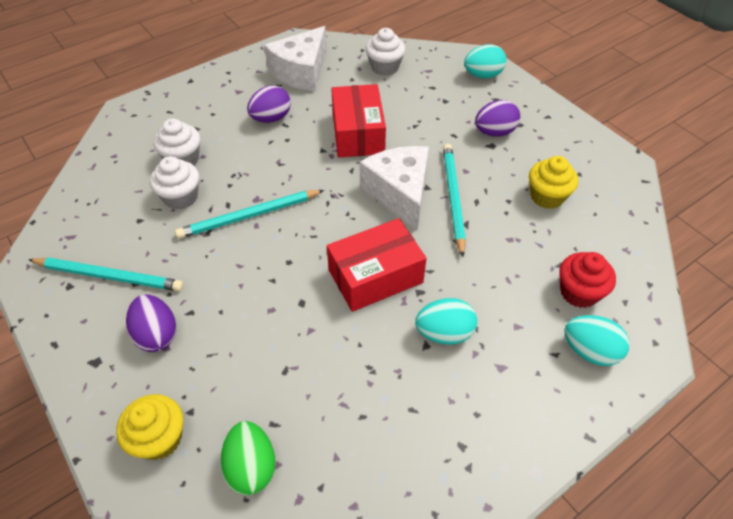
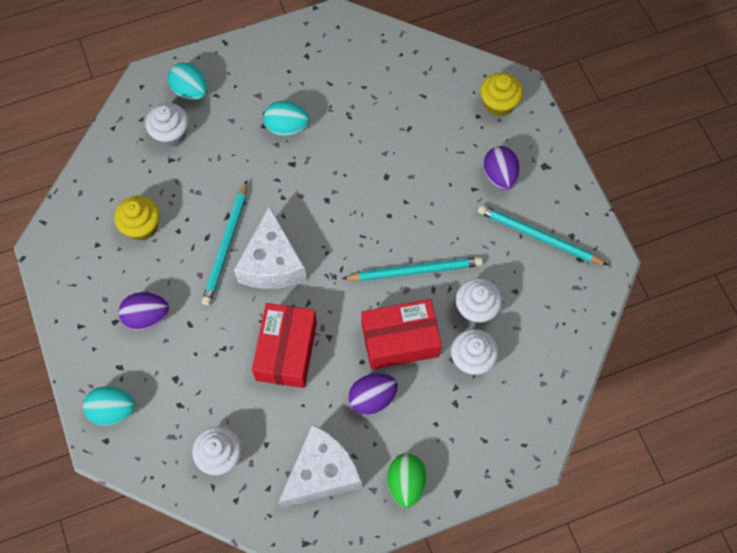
camera: 165 degrees left, 15 degrees up
green egg [220,421,276,495] -> green egg moved to [388,454,427,508]
red box [327,218,427,312] -> red box moved to [361,299,442,369]
red cupcake [559,252,616,308] -> white cupcake [145,103,189,147]

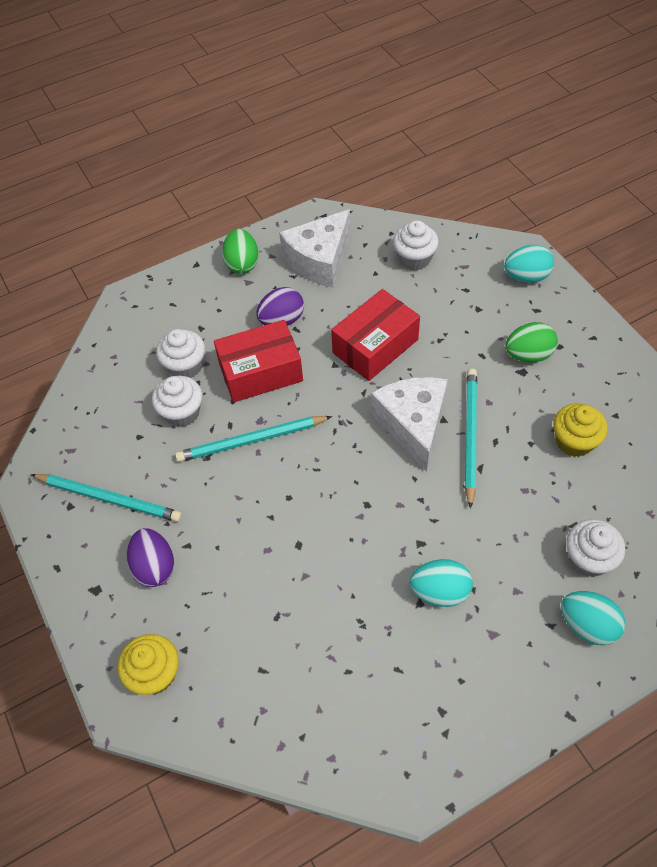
camera: 175 degrees right, 10 degrees down
purple egg [119,292,169,330] -> green egg [505,322,558,363]
red box [252,303,317,388] -> red box turned 45 degrees clockwise [331,289,420,381]

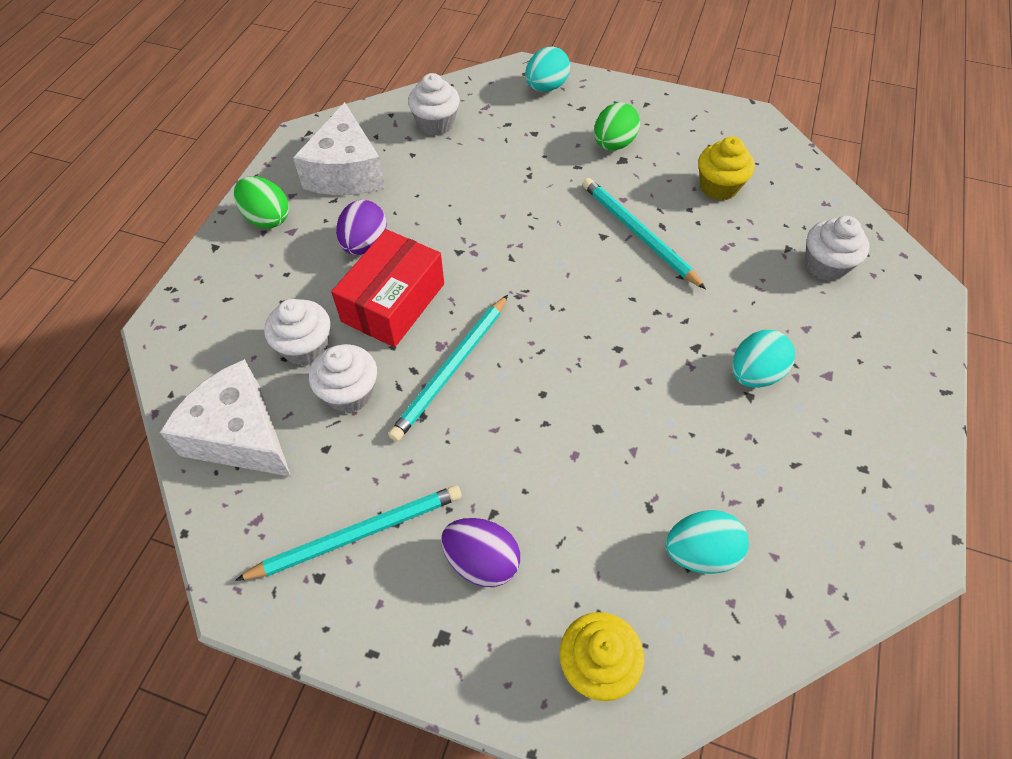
camera: 45 degrees left, 0 degrees up
red box [331,289,420,381] -> none
white cheese [371,377,448,472] -> white cheese moved to [160,359,291,477]
turquoise egg [561,591,625,645] -> turquoise egg moved to [666,510,749,574]

